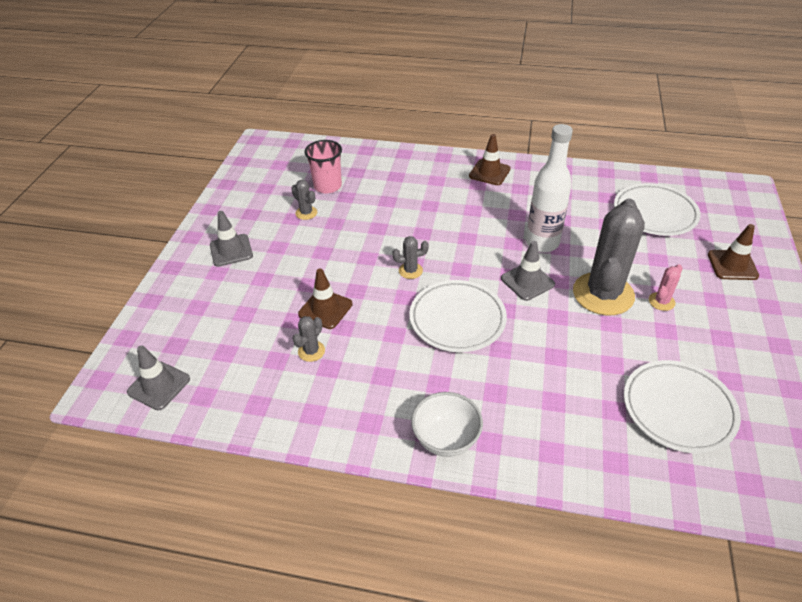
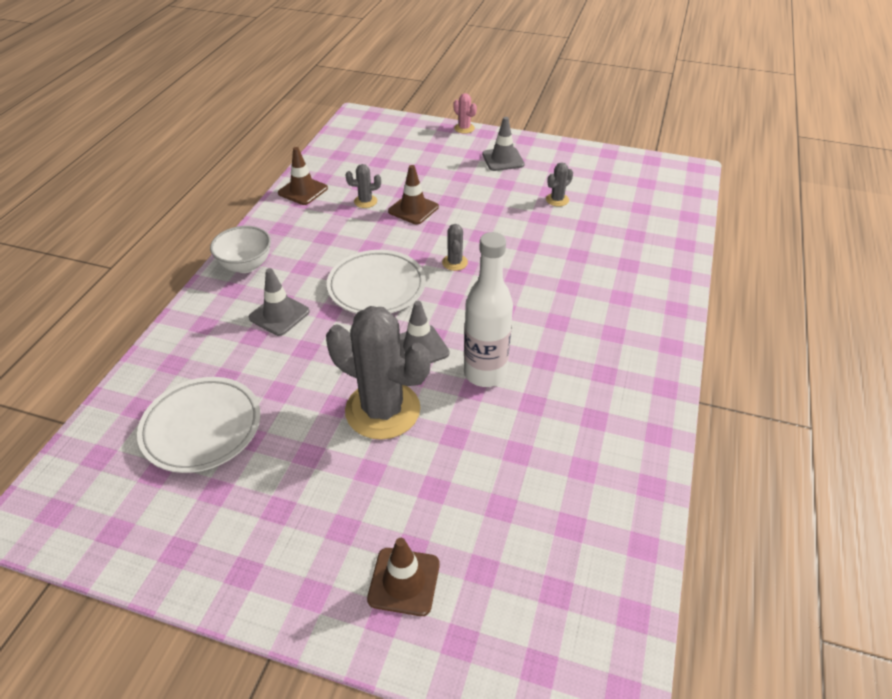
camera: 95 degrees right, 0 degrees up
grey traffic cone [127,345,190,410] -> grey traffic cone moved to [249,268,310,336]
grey cactus [292,316,325,362] -> grey cactus turned 45 degrees counterclockwise [346,164,381,208]
pink cup [305,140,342,193] -> none
brown traffic cone [469,134,511,185] -> brown traffic cone moved to [278,147,328,205]
white plate [614,183,701,236] -> none
pink cactus [649,264,682,311] -> pink cactus moved to [453,93,477,134]

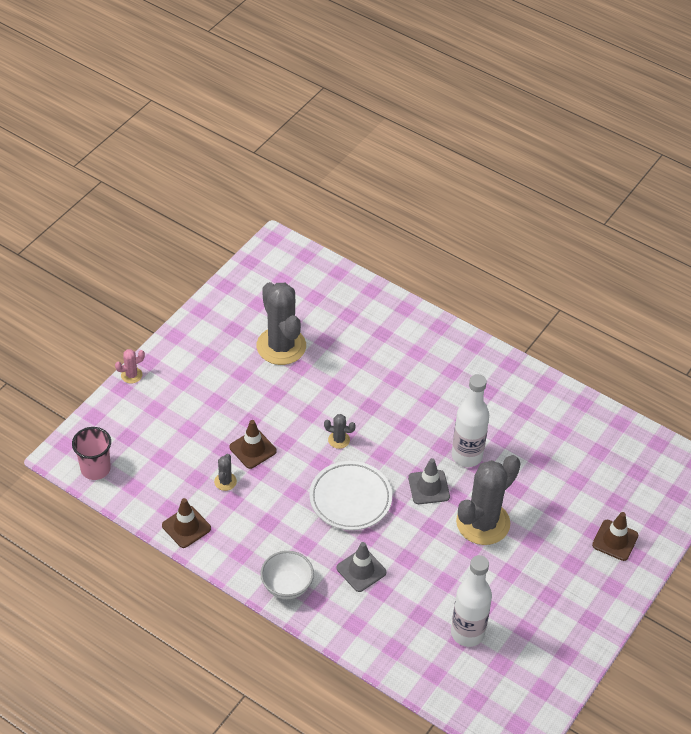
camera: 75 degrees left, 5 degrees up
white plate [137,377,261,473] -> white bottle [451,555,492,647]
grey traffic cone [482,117,525,171] -> none
grey cactus [546,163,573,206] -> grey cactus [257,282,306,365], size x2.38
none -> pink cup [72,427,111,480]

